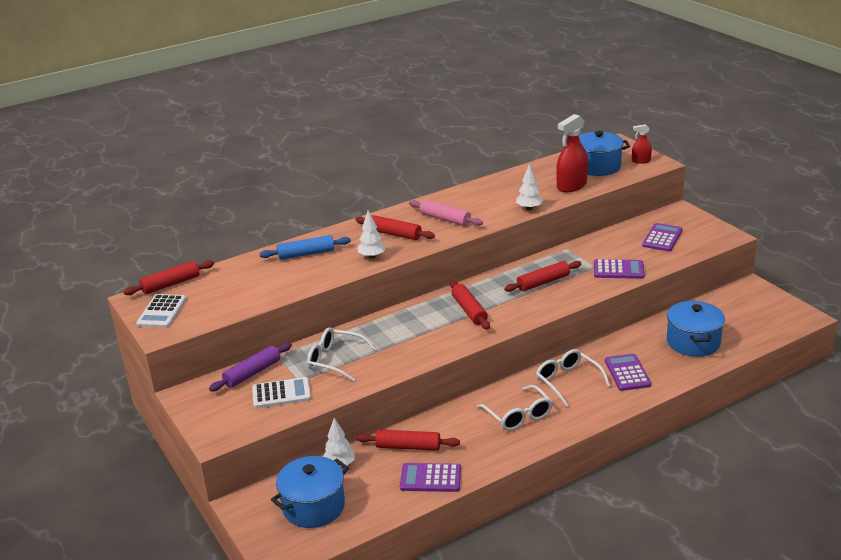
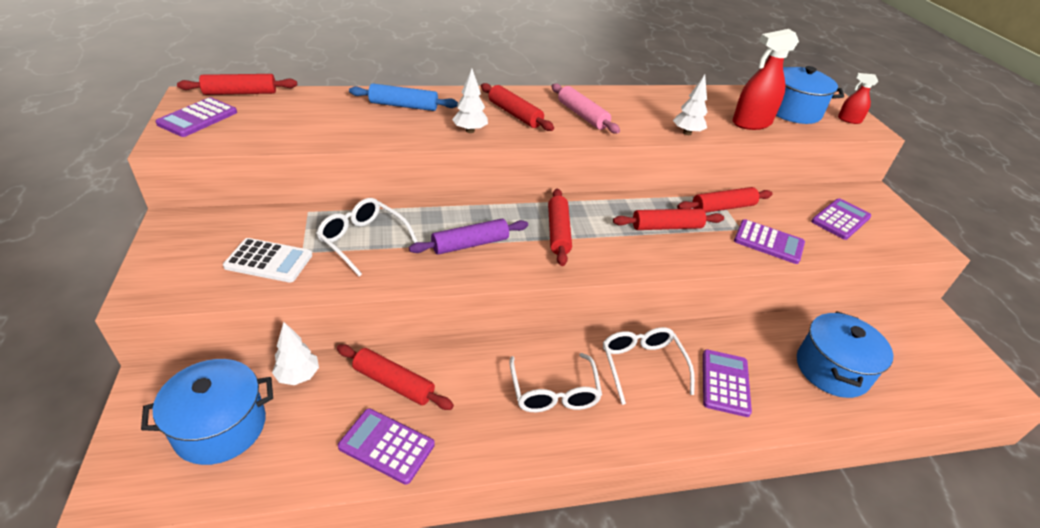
camera: 15 degrees right, 10 degrees up
white calculator [136,294,186,328] -> purple calculator [155,97,237,137]
purple rolling pin [209,342,292,391] -> purple rolling pin moved to [409,219,528,255]
none -> red rolling pin [677,187,773,213]

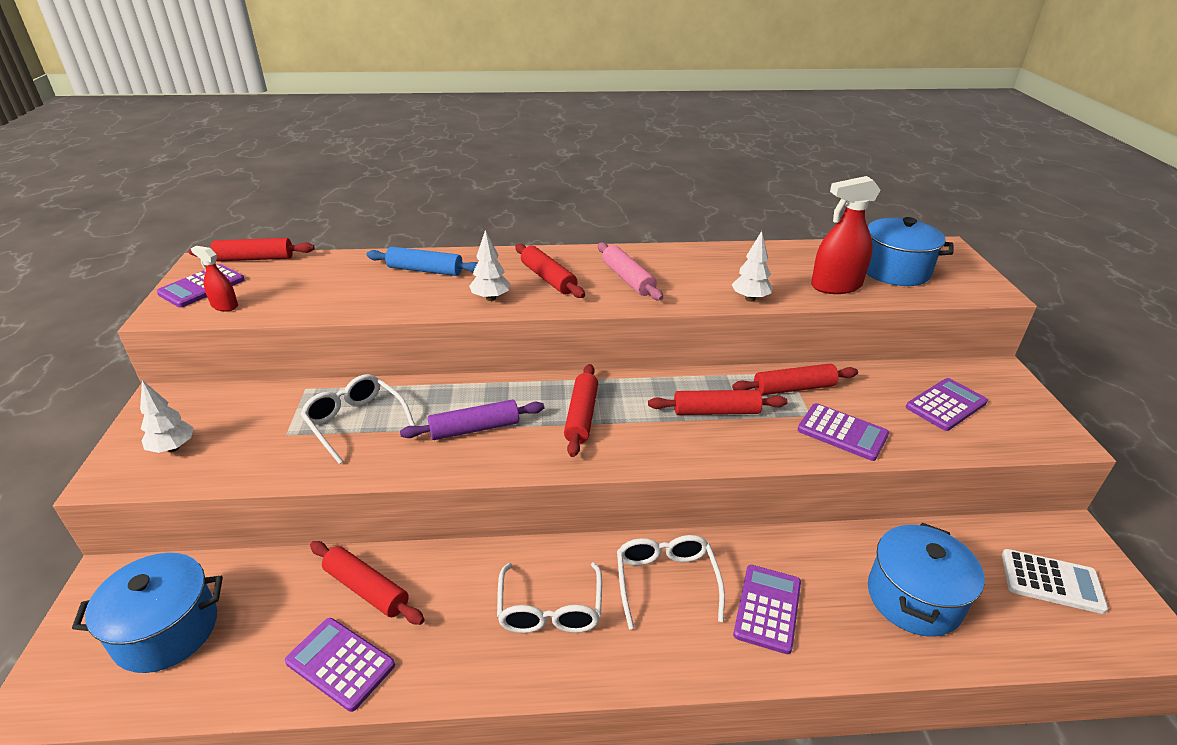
camera: 10 degrees right, 5 degrees down
white calculator [223,238,312,283] -> white calculator moved to [1002,549,1108,614]
white tree [272,322,319,385] -> white tree moved to [140,380,194,453]
red spray bottle [838,73,878,124] -> red spray bottle moved to [191,246,238,311]

